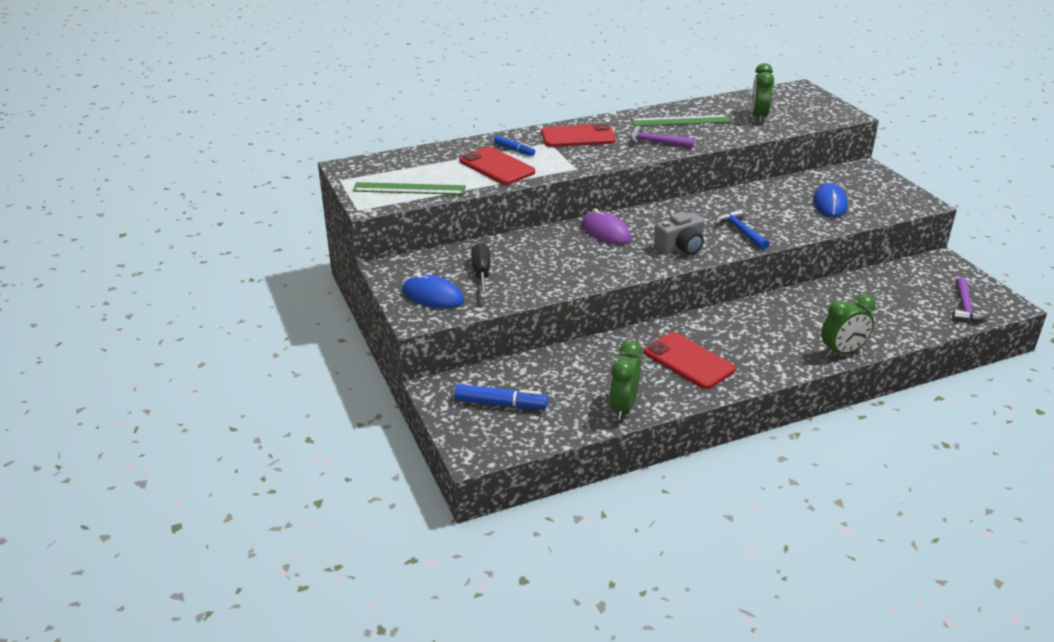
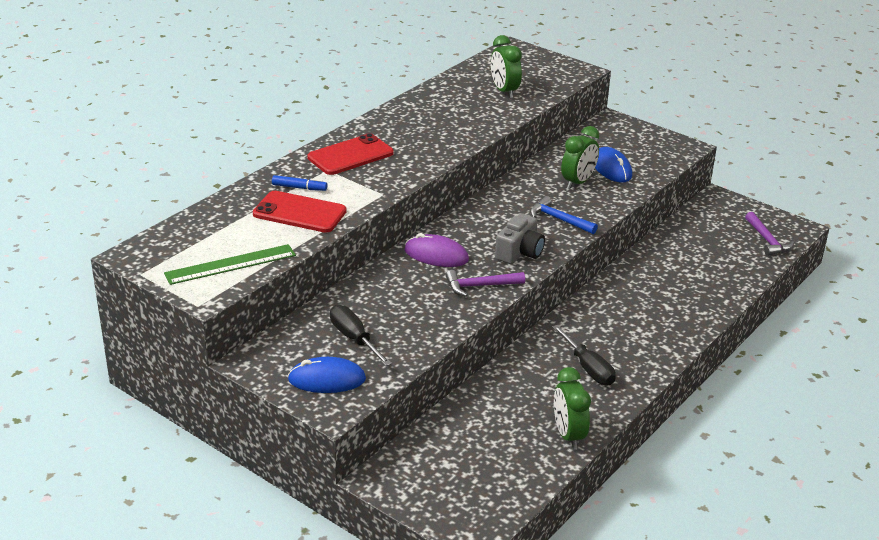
camera: 30 degrees left, 0 degrees up
blue marker [454,384,548,409] -> none
purple hammer [630,126,694,148] -> purple hammer moved to [446,270,525,297]
green ruler [631,115,731,126] -> none
red phone [644,332,735,389] -> black screwdriver [552,325,616,385]
green clock [821,294,876,357] -> green clock moved to [561,126,599,189]

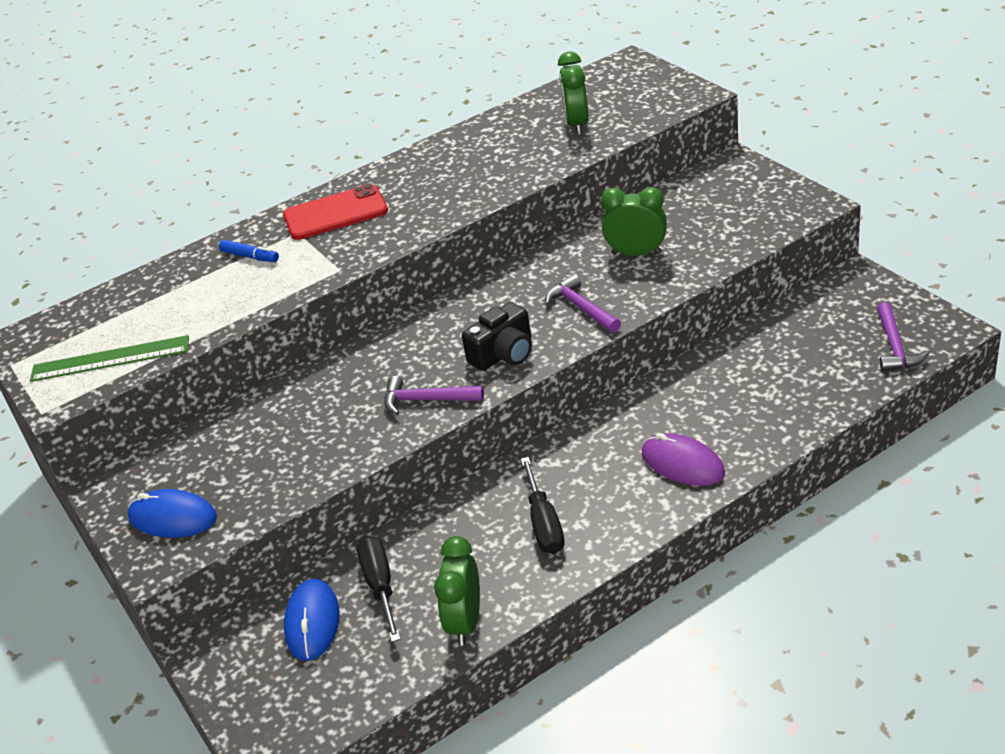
camera: 25 degrees right, 5 degrees up
red phone [253,191,347,233] -> none
black screwdriver [330,305,392,366] -> black screwdriver moved to [357,536,401,642]
purple mouse [404,233,469,267] -> purple mouse moved to [642,433,725,486]
grey camera [495,213,545,264] -> black camera [462,302,532,371]
blue hammer [530,196,598,234] -> purple hammer [545,274,621,333]
green clock [561,126,599,189] -> green clock turned 135 degrees counterclockwise [601,187,667,256]
blue mouse [595,147,632,183] -> blue mouse moved to [284,579,340,661]

